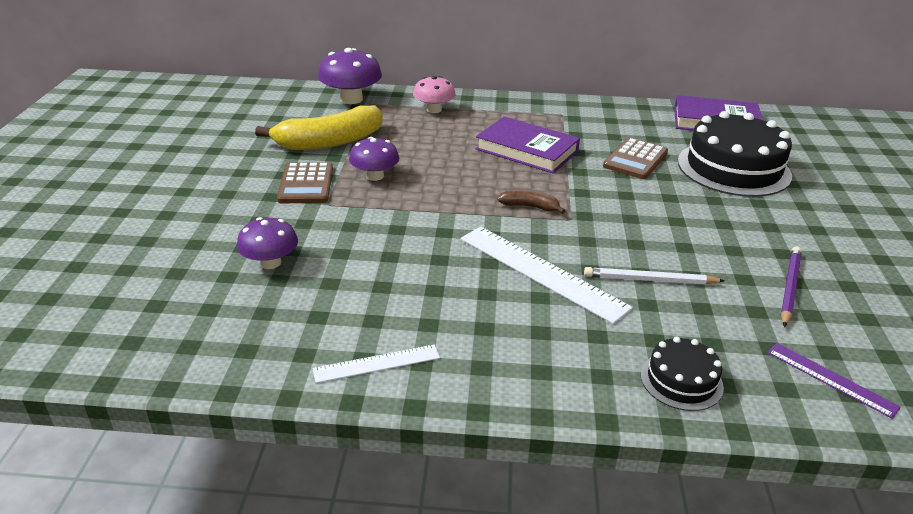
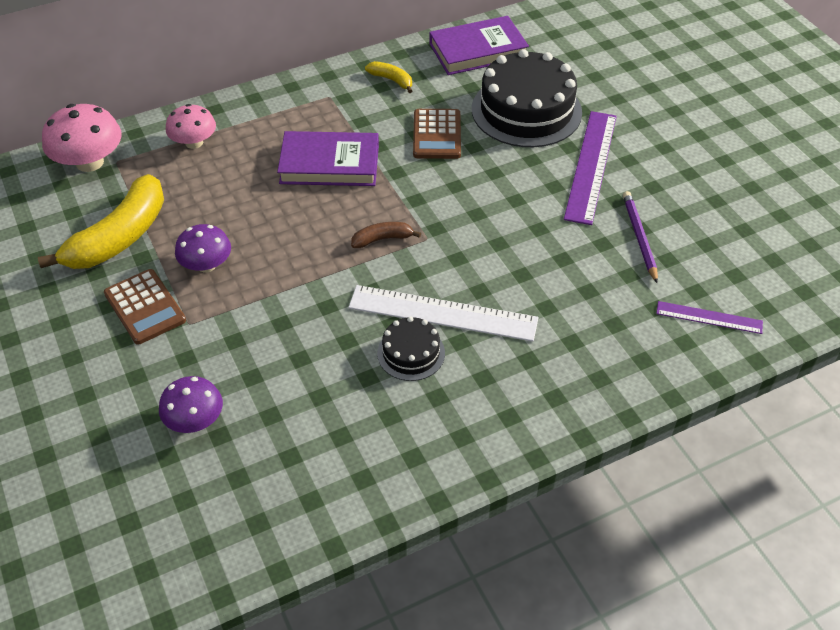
camera: 30 degrees left, 15 degrees up
white ruler [312,344,440,383] -> none
purple mushroom [318,48,382,104] -> pink mushroom [42,104,122,172]
white pencil [584,267,725,284] -> none
black cake [641,337,724,411] -> black cake moved to [377,316,445,381]
none -> yellow banana [365,61,412,93]
none -> purple ruler [564,111,617,225]

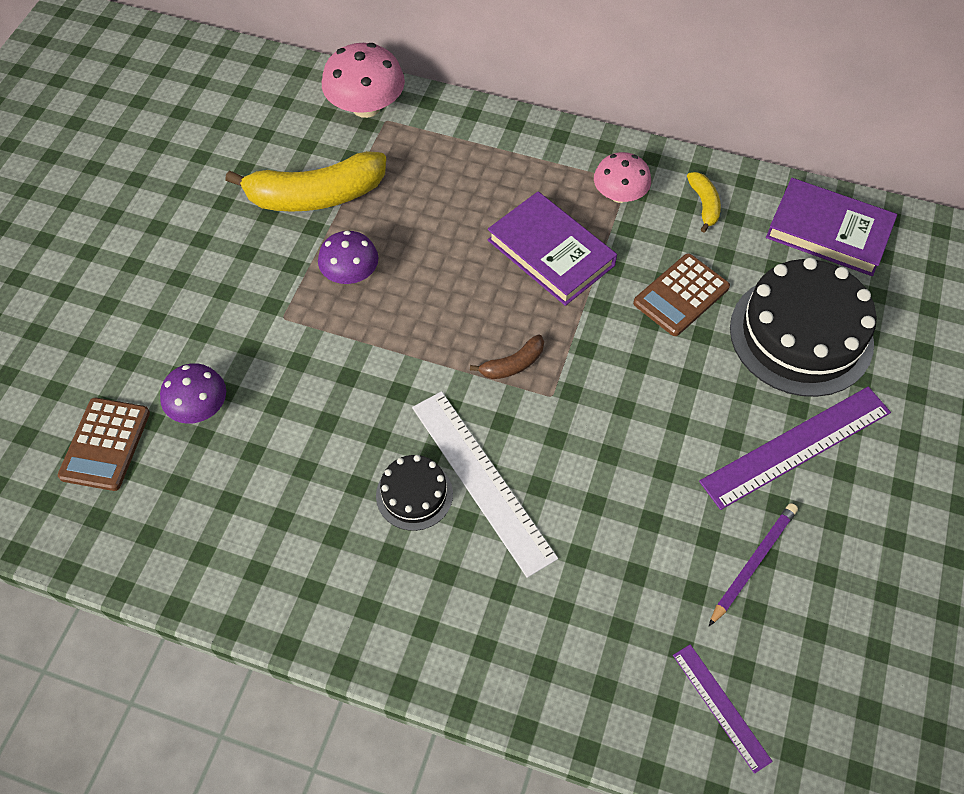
camera: 45 degrees right, 10 degrees up
brown calculator [104,269,186,345] -> brown calculator moved to [58,398,150,491]
pink mushroom [166,104,216,149] -> pink mushroom moved to [594,152,651,203]
brown banana [351,222,421,248] -> brown banana turned 120 degrees clockwise [470,335,544,379]

